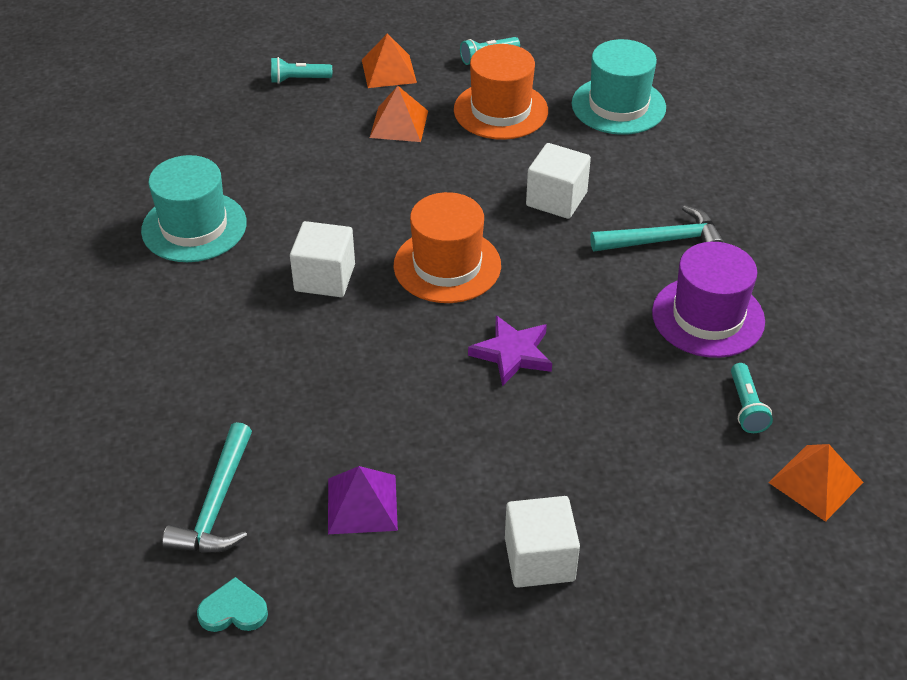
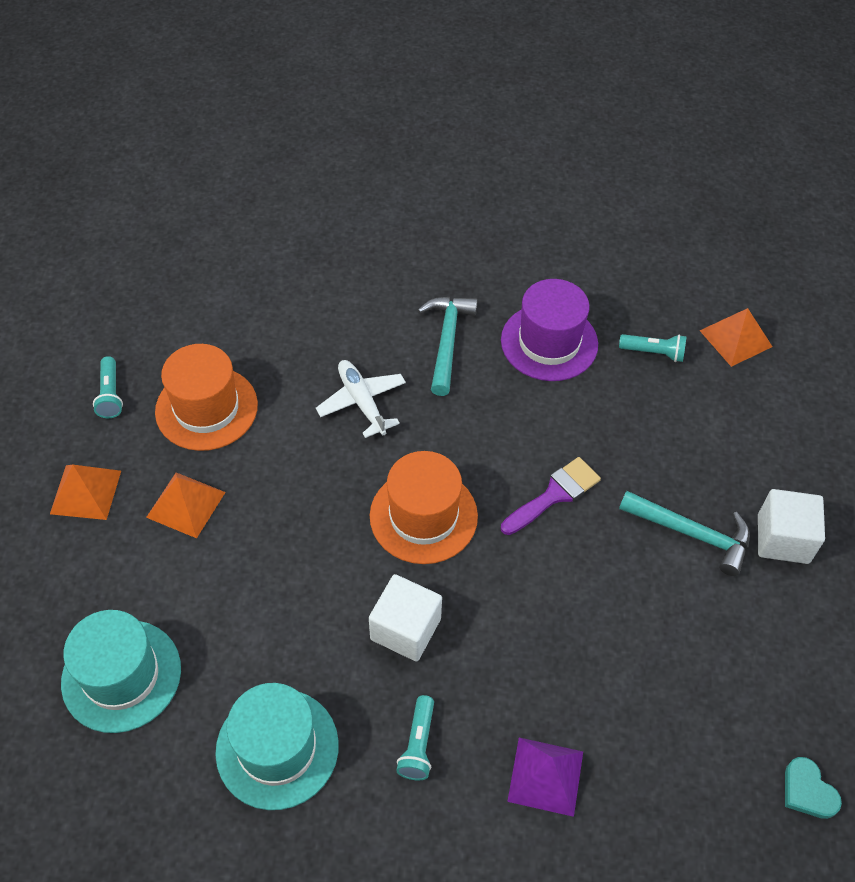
camera: 75 degrees left, 10 degrees up
turquoise hammer [162,422,252,553] -> turquoise hammer moved to [619,491,750,576]
turquoise heart [197,577,268,632] -> turquoise heart turned 45 degrees counterclockwise [785,757,842,819]
turquoise flashlight [271,57,332,84] -> turquoise flashlight moved to [396,695,434,780]
purple pyramid [328,466,398,534] -> purple pyramid moved to [507,738,583,817]
purple star [468,315,552,386] -> purple brush [501,457,601,535]
white cube [526,143,591,219] -> white plane [316,360,406,438]
turquoise hat [572,39,666,135] -> turquoise hat moved to [61,610,181,733]

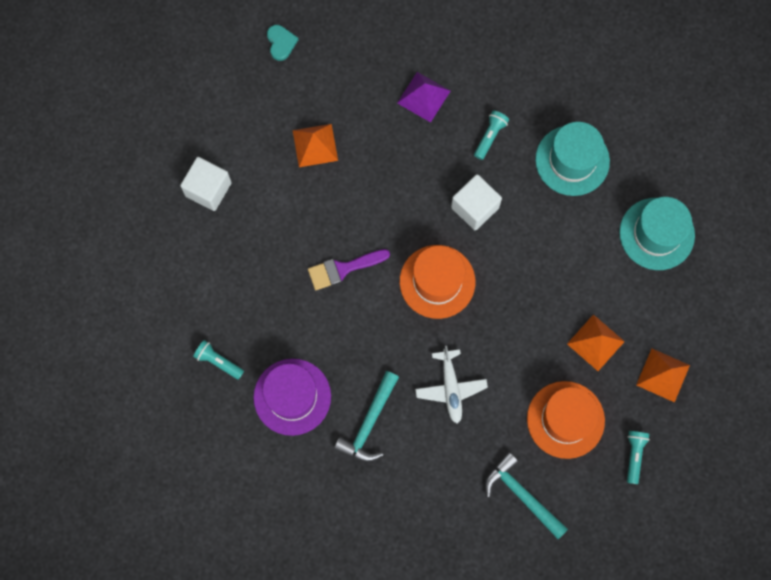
camera: 160 degrees left, 20 degrees up
turquoise hammer [619,491,750,576] -> turquoise hammer moved to [485,452,568,539]
orange pyramid [700,308,773,367] -> orange pyramid moved to [293,124,338,167]

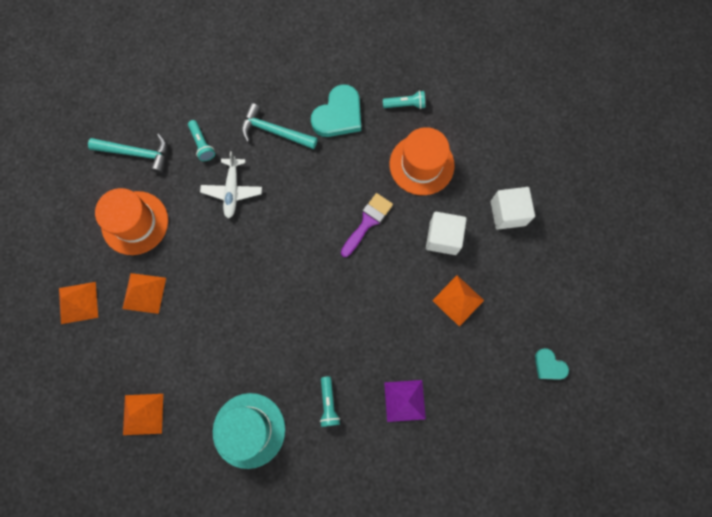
camera: 145 degrees right, 0 degrees up
purple hat [254,359,331,436] -> turquoise heart [311,84,361,137]
turquoise hammer [334,371,399,462] -> turquoise hammer turned 60 degrees counterclockwise [241,103,318,149]
orange hat [400,245,475,319] -> orange hat moved to [390,127,455,195]
white plane [415,346,488,424] -> white plane turned 135 degrees counterclockwise [200,151,262,219]
white cube [451,174,502,230] -> white cube moved to [426,212,467,255]
turquoise hat [619,197,695,270] -> orange pyramid [123,394,163,435]
turquoise flashlight [627,431,650,484] -> turquoise flashlight moved to [188,120,215,161]

